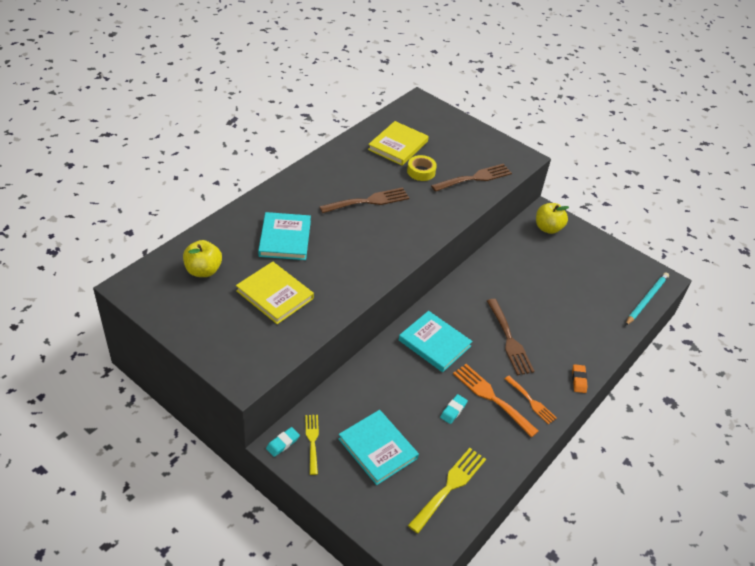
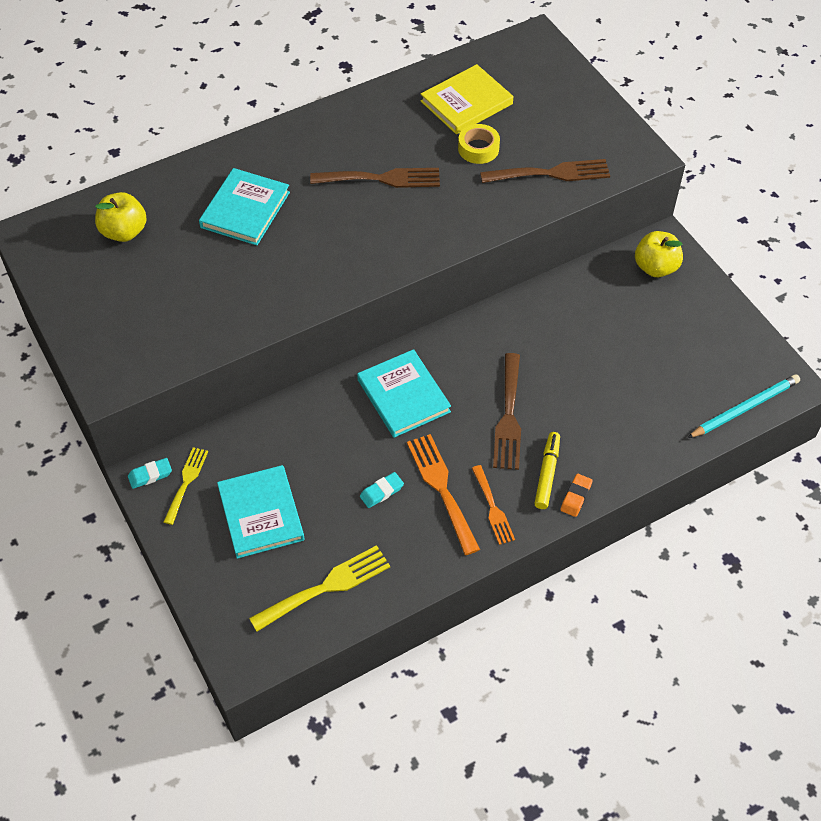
camera: 25 degrees right, 10 degrees up
yellow book [236,261,314,324] -> none
none -> yellow marker [534,432,560,509]

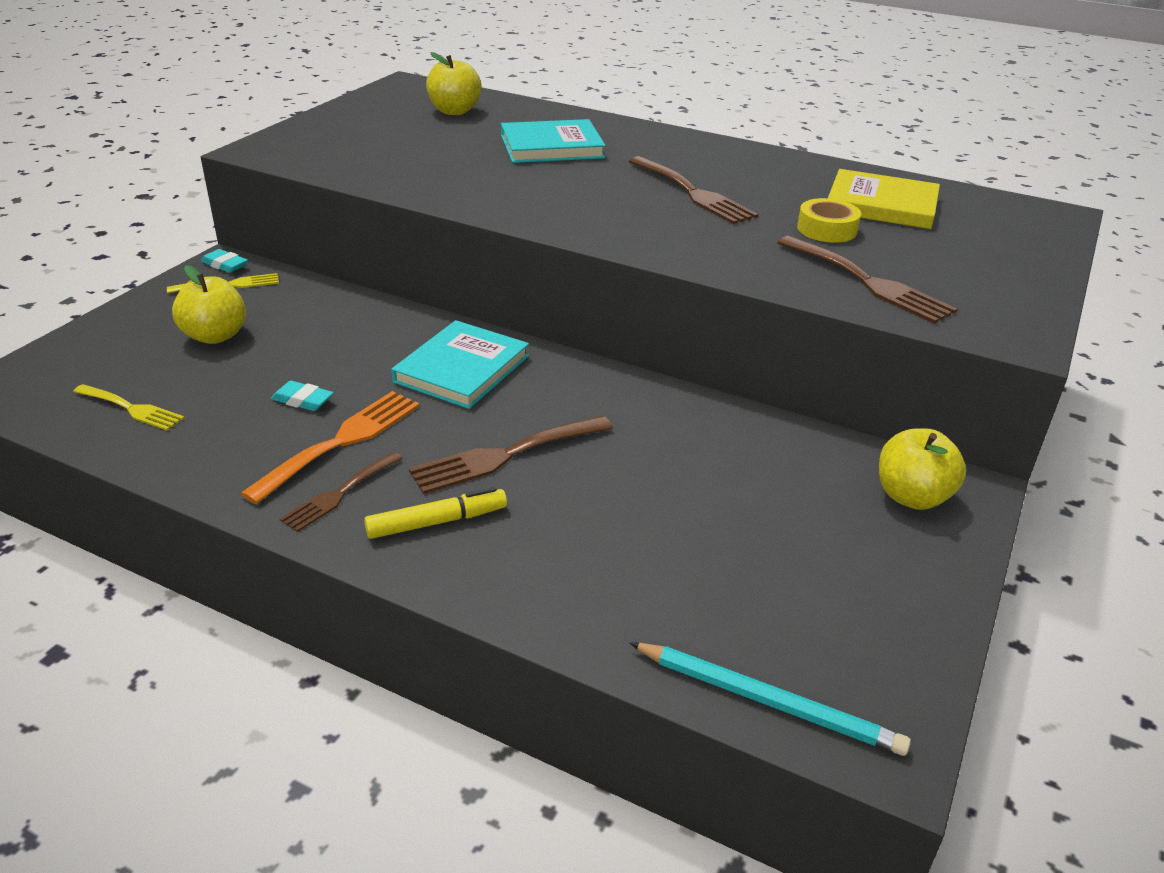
camera: 55 degrees right, 20 degrees down
turquoise book [217,465,305,559] -> yellow apple [172,265,246,344]
yellow fork [249,545,390,632] -> yellow fork [73,384,185,431], size x0.63
orange fork [472,465,515,545] -> brown fork [279,452,403,532]
orange eraser [561,474,593,517] -> none

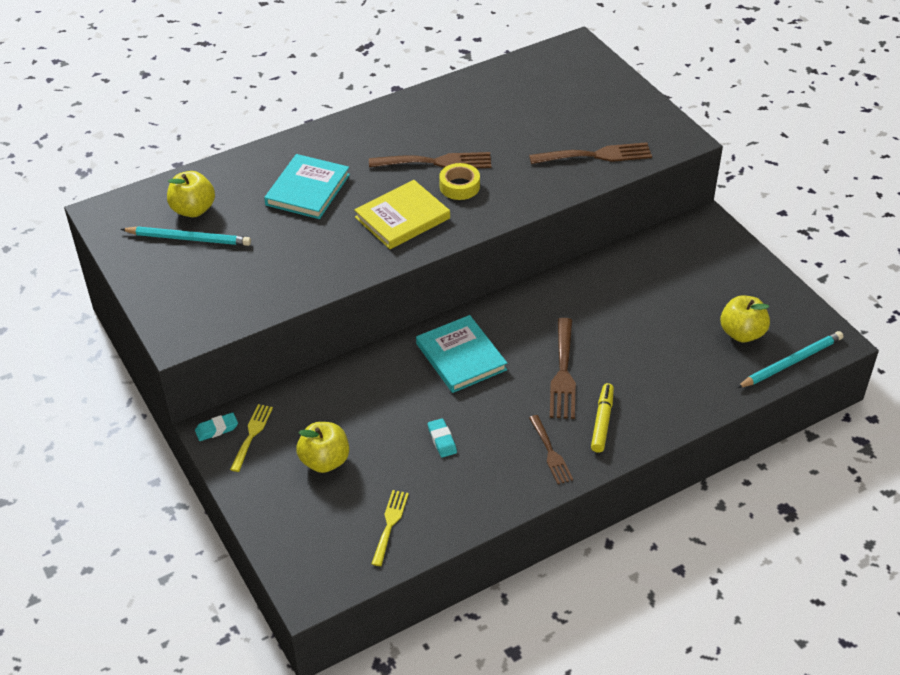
camera: 55 degrees left, 10 degrees up
yellow fork [73,384,185,431] -> yellow fork turned 45 degrees counterclockwise [371,490,409,566]
orange fork [240,391,420,504] -> none
turquoise eraser [271,381,334,411] -> turquoise eraser turned 75 degrees counterclockwise [428,418,457,457]
yellow tape [797,198,861,243] -> yellow tape moved to [439,163,480,200]
yellow book [828,169,940,229] -> yellow book moved to [354,180,450,249]
yellow apple [879,428,966,510] -> yellow apple moved to [720,295,770,342]
none -> turquoise pencil [121,226,251,246]

